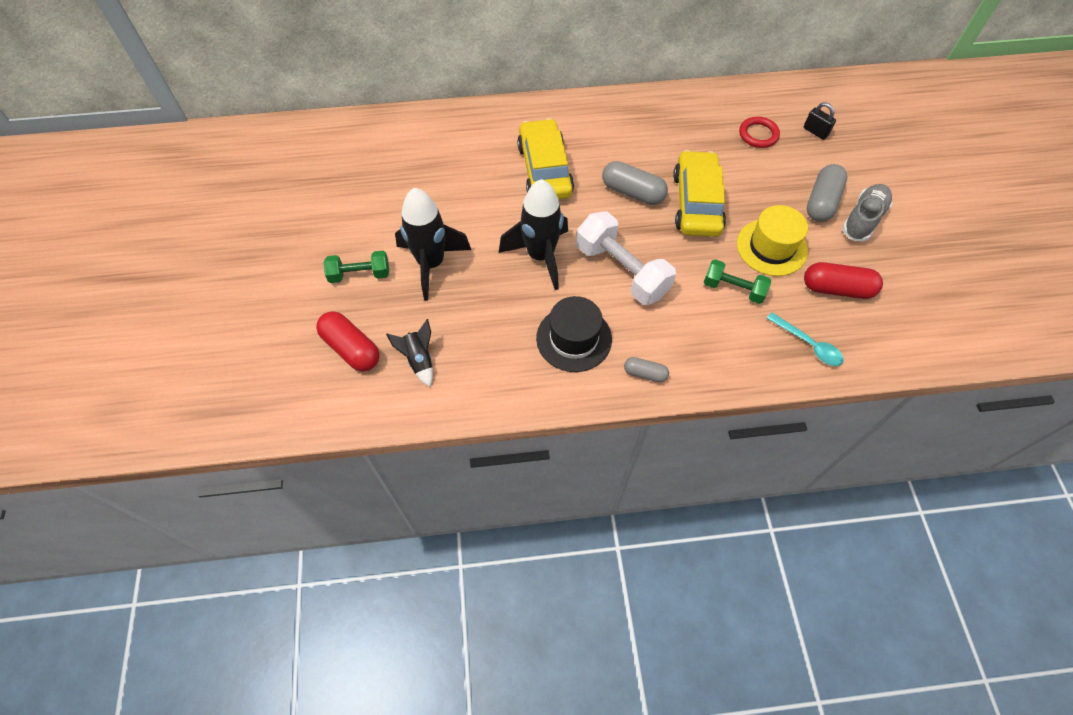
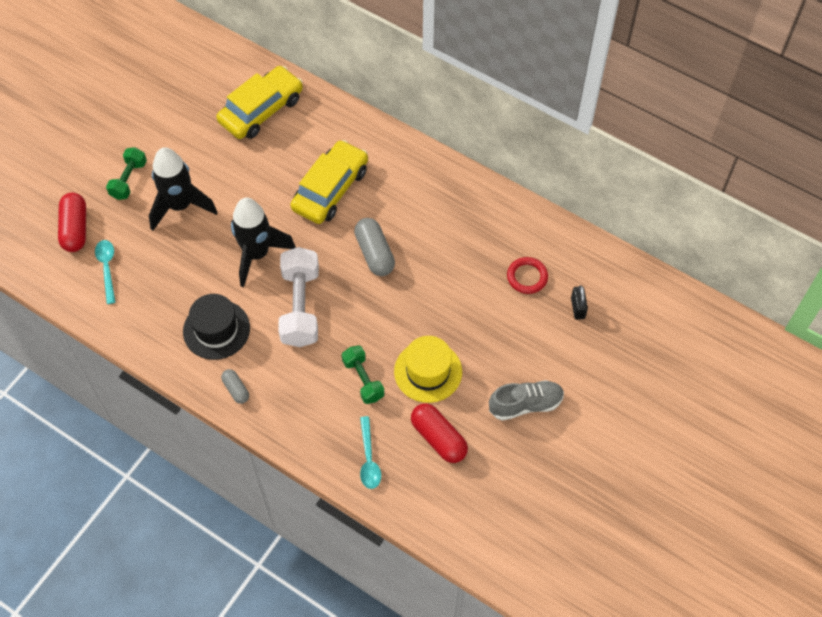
camera: 40 degrees right, 0 degrees up
green dumbbell [323,251,389,283] -> green dumbbell turned 75 degrees clockwise [106,147,147,200]
black rocket [386,319,433,387] -> turquoise spoon [95,240,116,304]
yellow car [673,150,726,237] -> yellow car moved to [216,66,303,139]
grey capsule [807,164,847,222] -> none

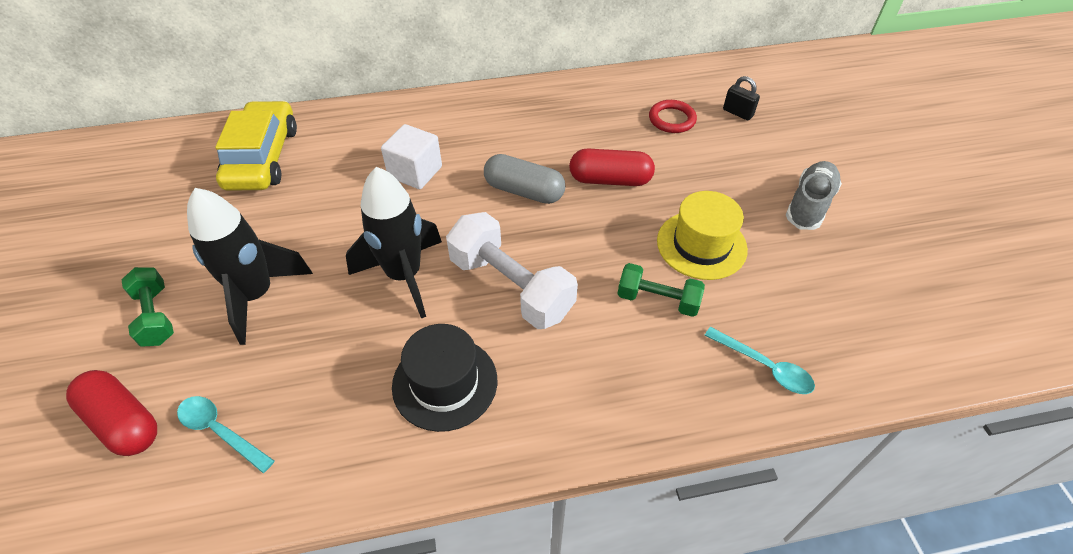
camera: 45 degrees left, 10 degrees down
grey capsule [221,369,249,404] -> none
yellow car [290,140,368,224] -> white cube [381,124,442,189]
red capsule [411,404,468,463] -> red capsule moved to [569,149,655,186]

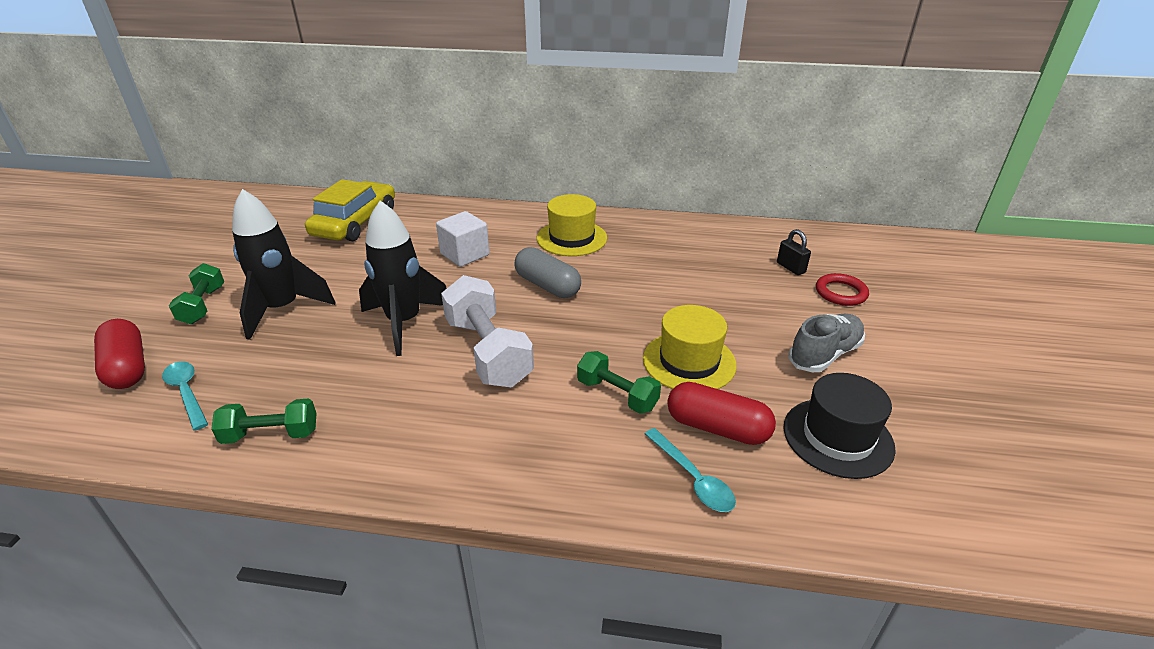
camera: 20 degrees right, 15 degrees down
black hat [392,324,497,432] -> black hat moved to [783,373,896,479]
red capsule [569,149,655,186] -> red capsule moved to [667,382,776,445]
red ring [649,100,697,133] -> red ring moved to [816,273,869,306]
none -> green dumbbell [211,398,316,444]
none -> yellow hat [537,194,607,256]

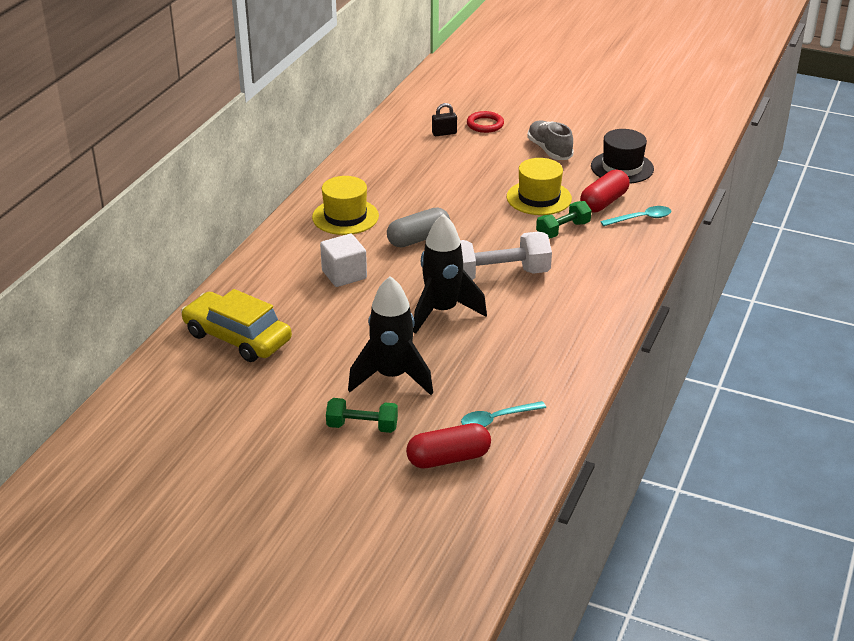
camera: 75 degrees left, 0 degrees up
green dumbbell [211,398,316,444] -> none

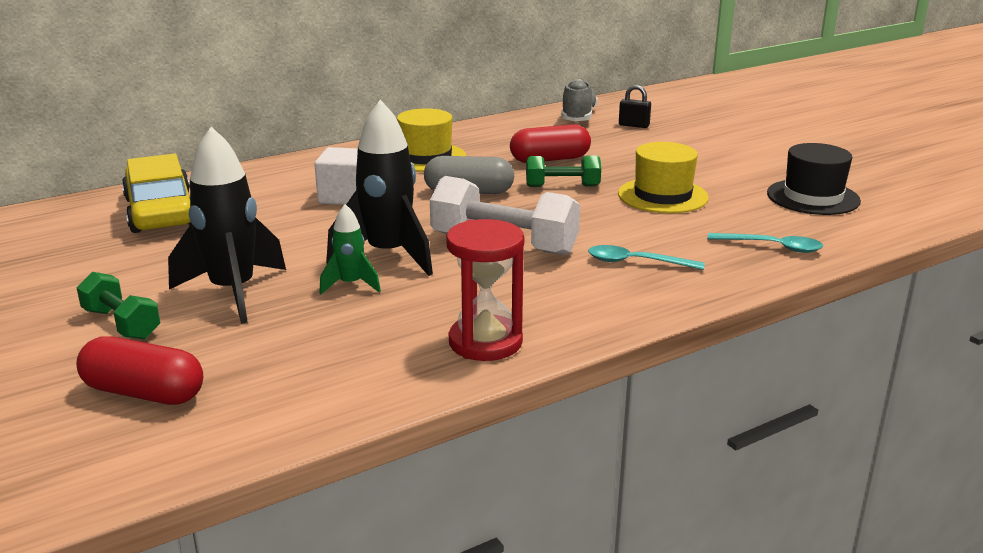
camera: 35 degrees right, 10 degrees down
turquoise spoon [461,401,546,427] -> turquoise spoon moved to [588,245,705,270]
red ring [467,111,504,133] -> none
grey shoe [527,120,574,160] -> grey shoe moved to [561,79,598,121]
green dumbbell [536,201,592,238] -> green dumbbell moved to [526,155,601,187]
red capsule [580,170,630,213] -> red capsule moved to [510,124,591,163]
none -> green rocket [319,204,381,294]
none -> red hourglass [446,219,524,361]

